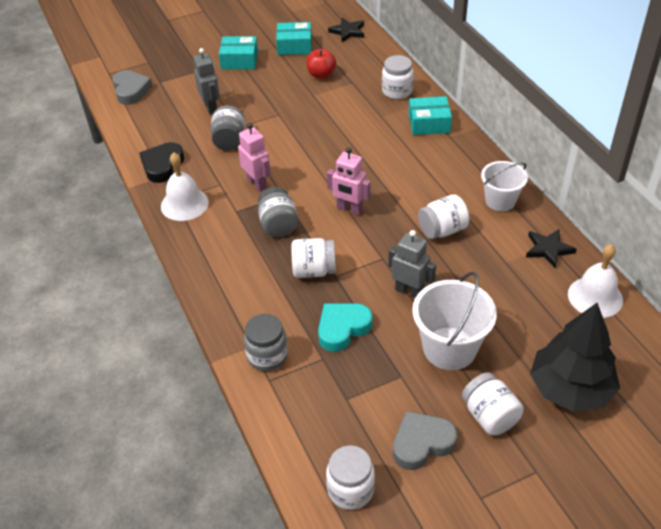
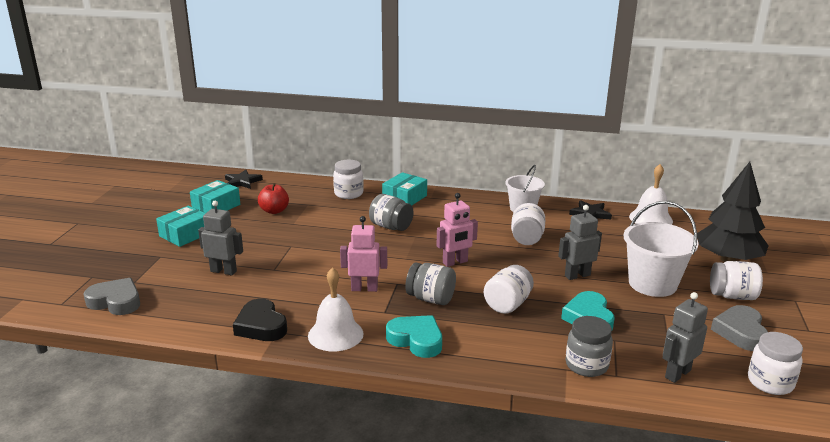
camera: 55 degrees left, 20 degrees down
grey jar [211,105,245,151] -> grey jar moved to [369,194,413,231]
none -> turquoise heart [386,315,442,358]
none -> grey robot [663,292,708,383]

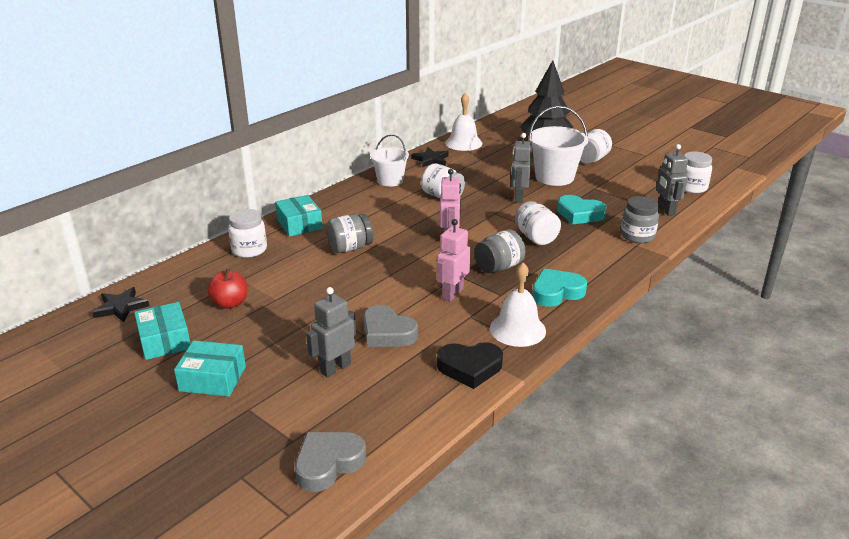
camera: 60 degrees left, 5 degrees up
turquoise box [156,206,206,247] -> turquoise box turned 60 degrees counterclockwise [174,340,246,397]
grey heart [711,305,768,351] -> grey heart moved to [363,305,418,347]

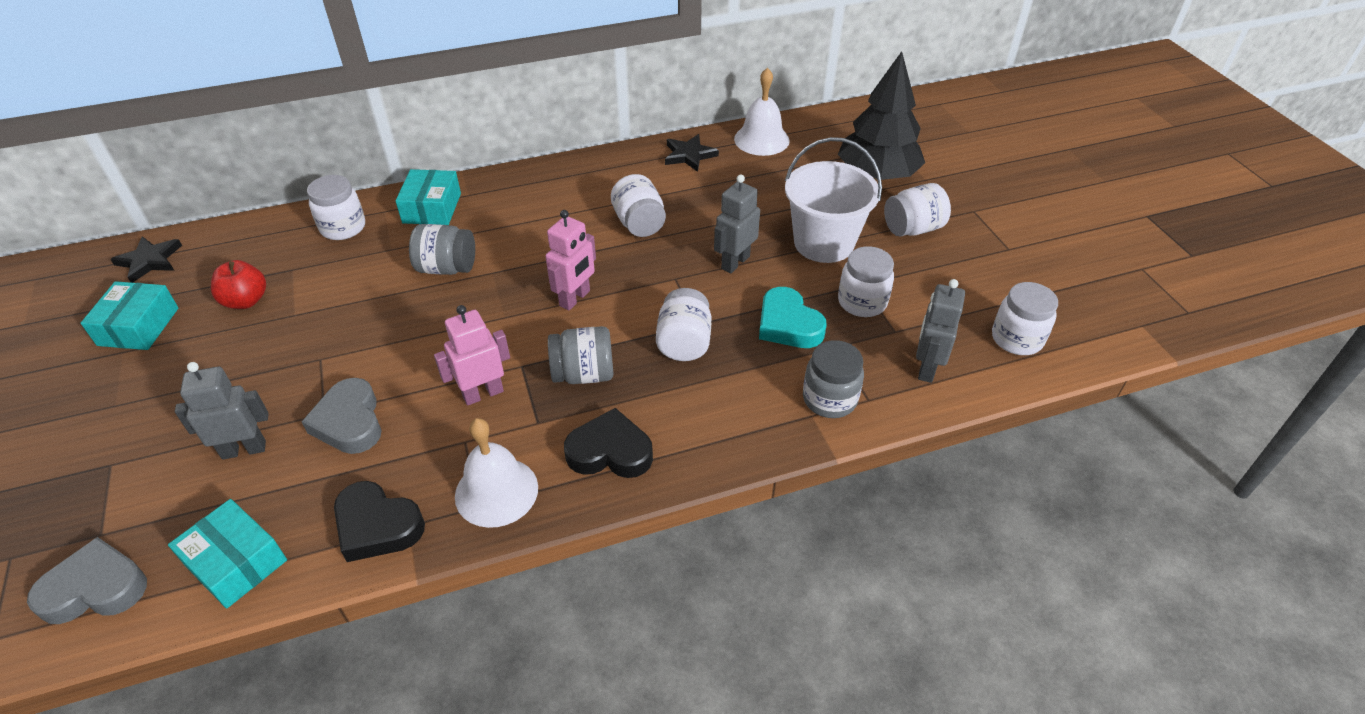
camera: 30 degrees right, 15 degrees up
turquoise box [174,340,246,397] -> turquoise box moved to [168,499,287,609]
white bucket [370,134,409,187] -> none
turquoise heart [532,268,587,307] -> black heart [564,408,653,478]
none -> white jar [838,246,894,317]

